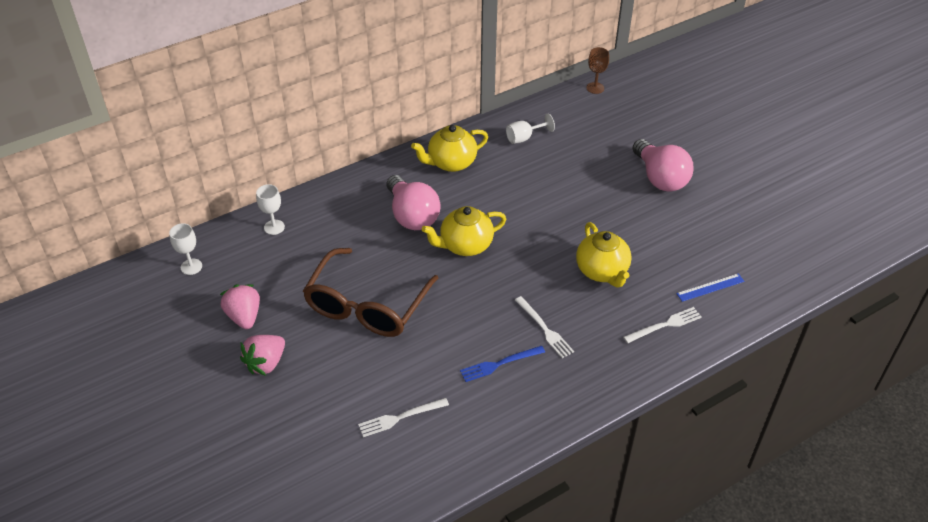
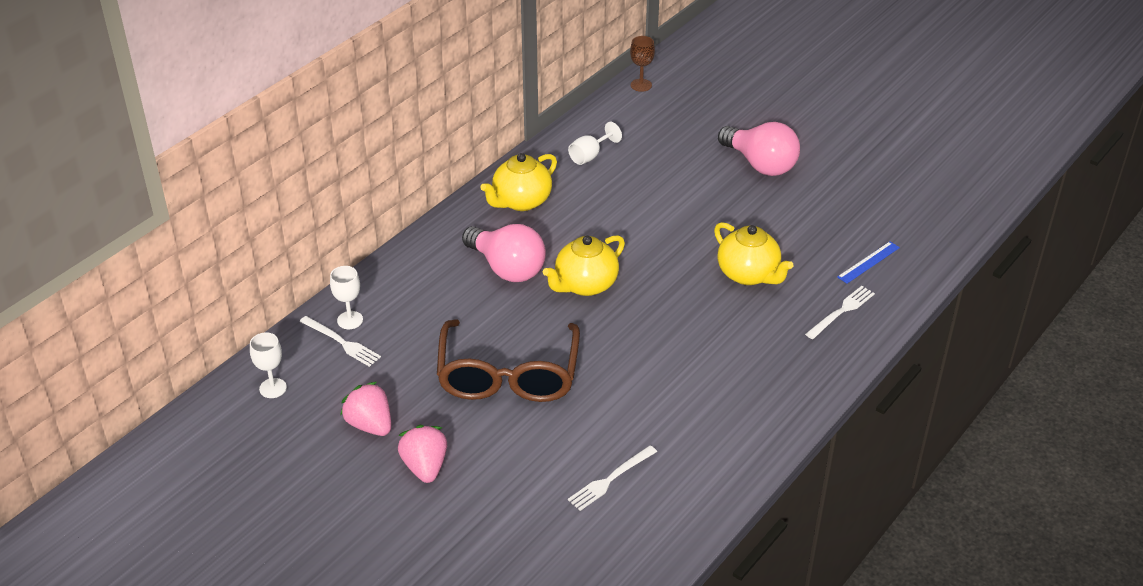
camera: 20 degrees left, 5 degrees down
pink strawberry [240,335,285,376] -> pink strawberry turned 150 degrees clockwise [398,425,447,483]
blue fork [460,346,545,382] -> none
white fork [515,296,574,358] -> white fork moved to [299,316,381,367]

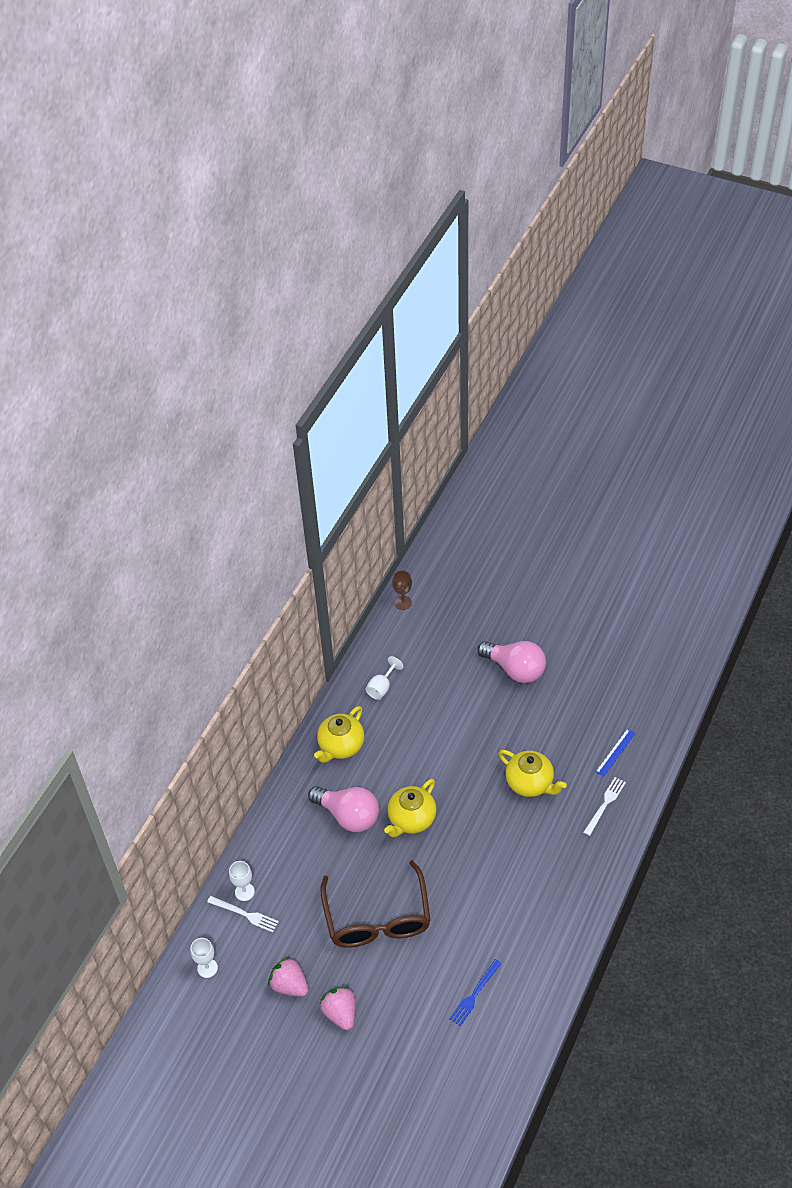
camera: 10 degrees left, 10 degrees up
white fork [568,445,657,511] -> blue fork [449,959,502,1026]

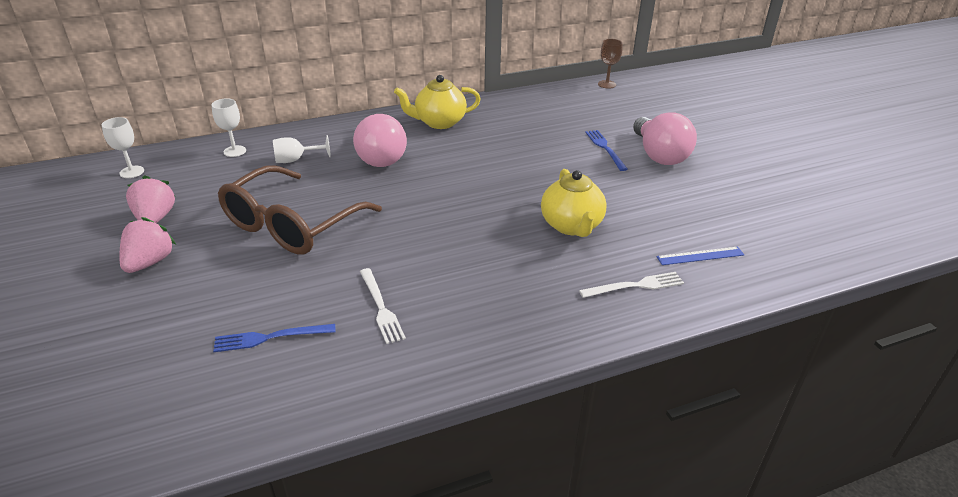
camera: 40 degrees right, 15 degrees down
white fork [207,896,279,932] -> white fork moved to [360,268,406,344]
white goblet [365,656,404,700] -> white goblet moved to [273,135,331,163]
yellow teapot [384,779,436,837] -> none
none -> blue fork [585,130,628,171]

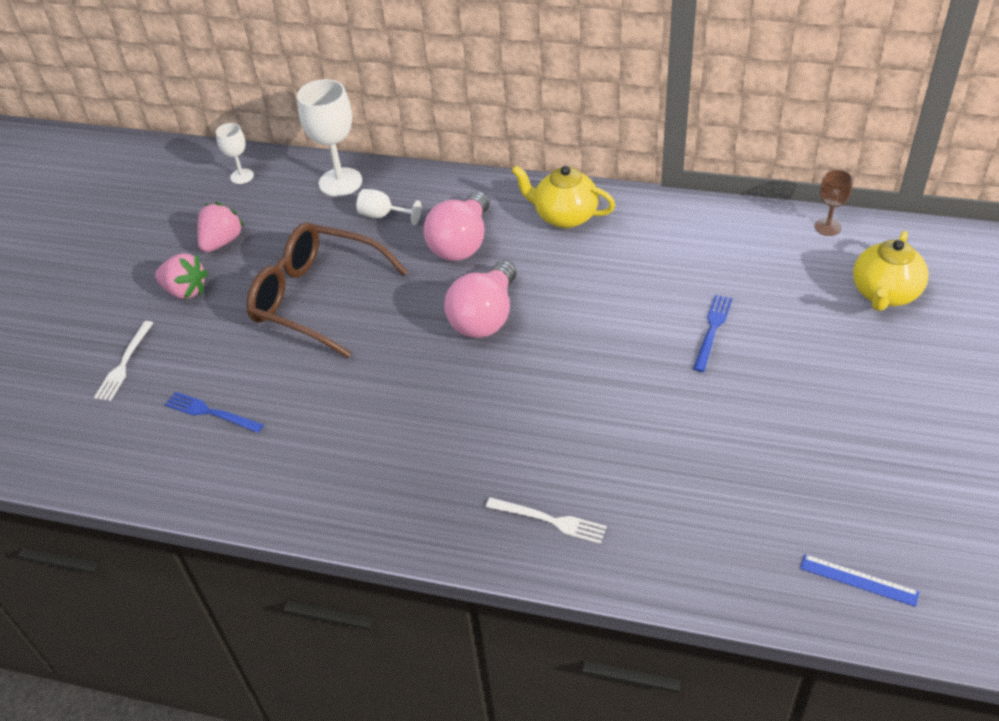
camera: 40 degrees right, 10 degrees up
pink strawberry [120,217,176,273] -> pink strawberry turned 60 degrees clockwise [155,253,208,299]
white goblet [212,98,246,157] -> white goblet [297,79,362,197], size x1.84
brown glasses [218,165,382,255] -> brown glasses turned 45 degrees clockwise [246,222,408,358]
white fork [360,268,406,344] -> white fork moved to [94,321,153,401]
yellow teapot [541,169,607,237] -> yellow teapot moved to [853,231,929,311]
pink light bulb [633,112,697,165] -> pink light bulb moved to [444,260,516,338]
blue ruler [657,246,744,265] -> blue ruler moved to [800,554,919,607]

